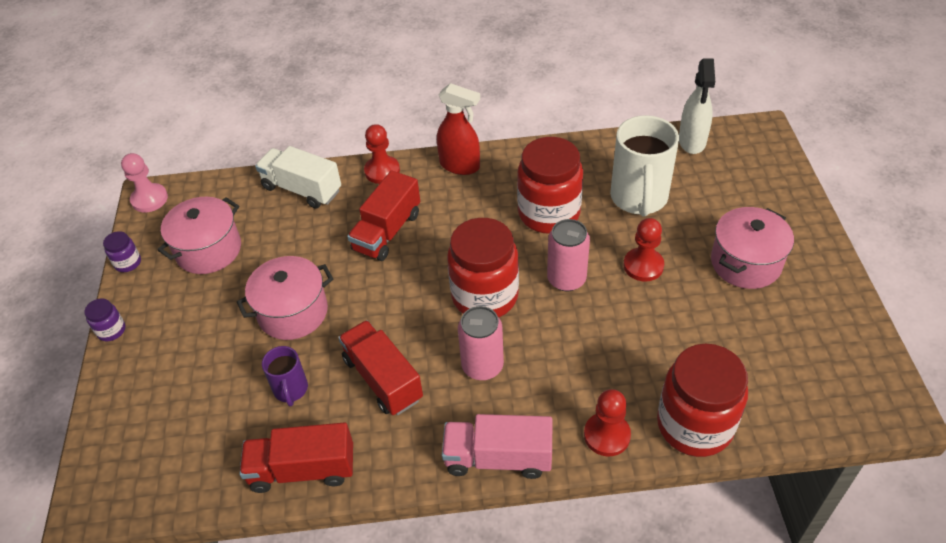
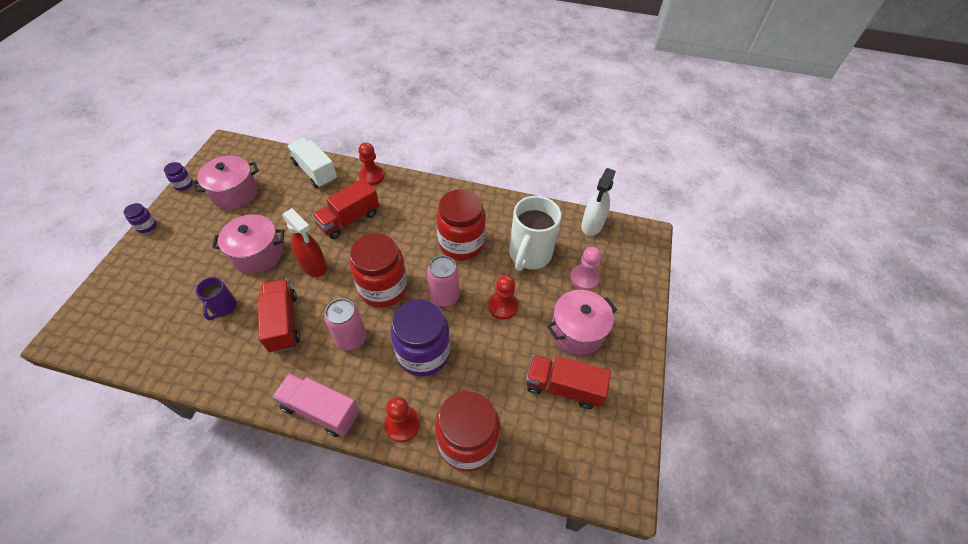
camera: 15 degrees right, 5 degrees up
pink pawn [121,153,168,212] -> pink pawn moved to [570,247,601,291]
red truck [239,422,353,493] -> red truck moved to [526,355,611,409]
red spray bottle [437,83,480,175] -> red spray bottle moved to [282,208,327,277]
none -> purple jar [391,299,450,377]

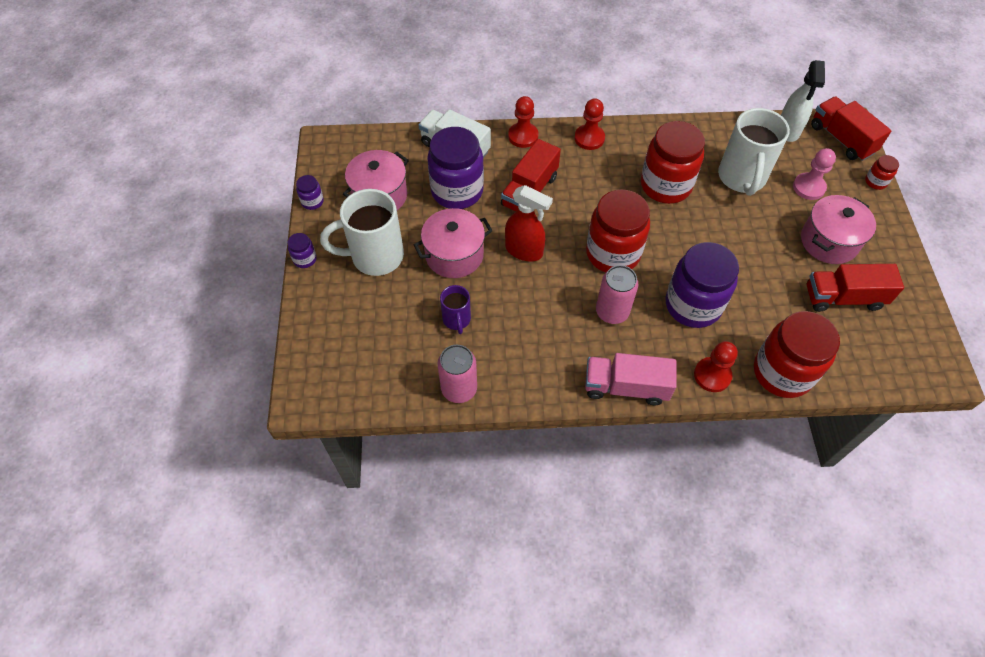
camera: 15 degrees left, 5 degrees up
red truck [258,279,300,353] -> red truck moved to [811,96,892,161]
pink can [427,256,459,307] -> pink can moved to [437,345,477,403]
red pawn [488,275,518,320] -> red pawn moved to [574,98,605,150]
none -> white mug [320,189,404,276]
none -> purple jar [427,127,484,209]
none -> red jar [865,155,899,190]

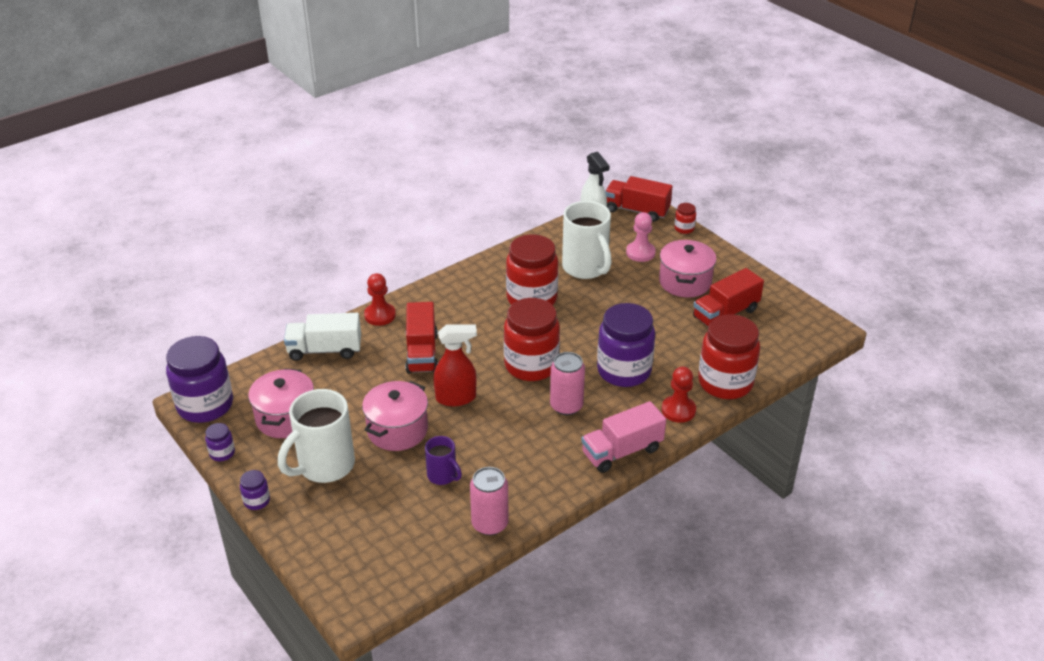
camera: 35 degrees left, 20 degrees down
purple jar [427,127,484,209] -> purple jar moved to [166,336,233,423]
red pawn [574,98,605,150] -> none

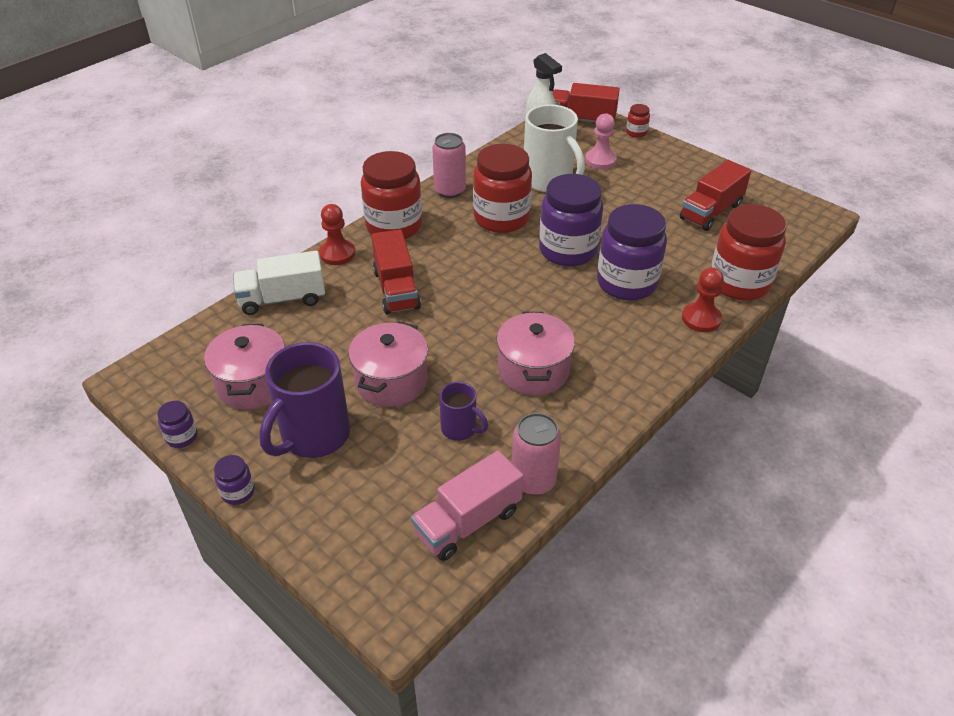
camera: 10 degrees left, 5 degrees up
purple jar [166,336,233,423] -> purple jar moved to [539,174,603,267]
white mug [278,389,355,483] -> purple mug [259,342,350,458]
red spray bottle [433,324,477,406] -> none
red jar [504,298,560,381] -> red jar moved to [361,151,422,239]
pink can [550,352,585,415] -> pink can moved to [432,133,466,198]
pink truck [581,401,666,473] -> pink truck moved to [411,451,524,561]
pink pot [659,240,716,298] -> pink pot moved to [496,312,575,396]

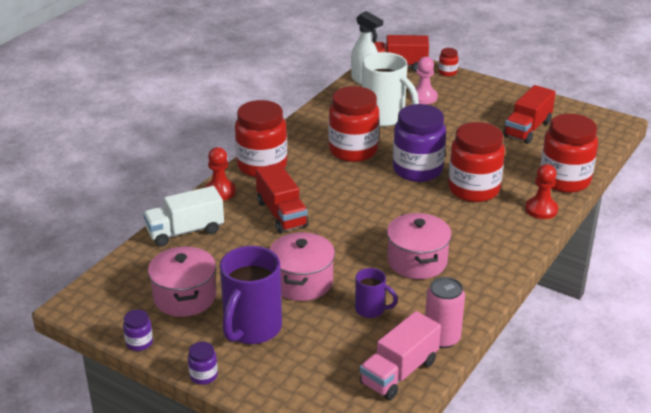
camera: 10 degrees left, 10 degrees down
pink can [432,133,466,198] -> none
purple jar [597,204,667,301] -> red jar [448,122,505,202]

